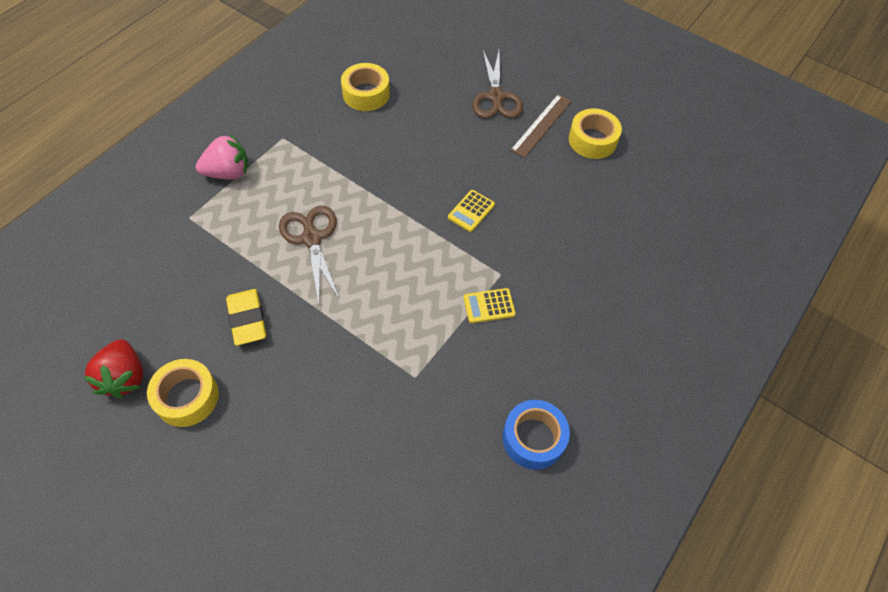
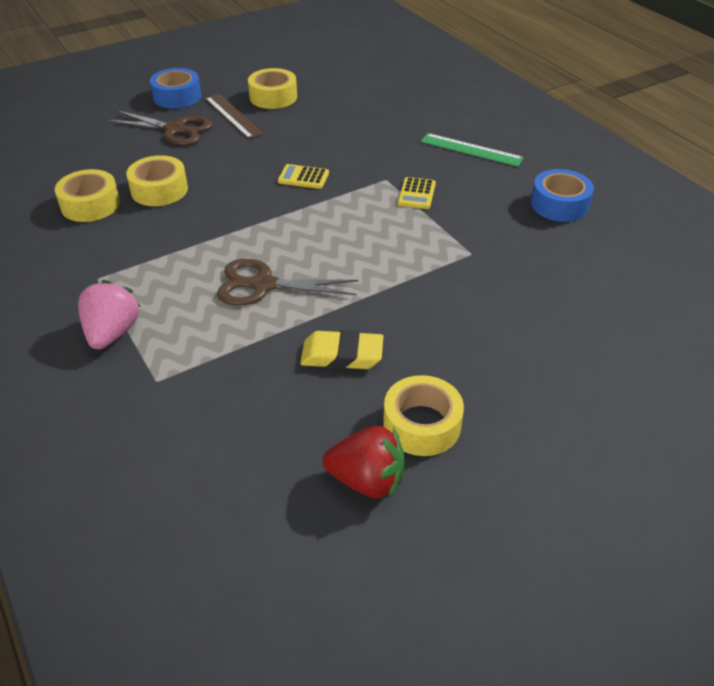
camera: 65 degrees left, 15 degrees down
yellow calculator [448,190,495,232] -> yellow calculator turned 135 degrees clockwise [278,164,329,189]
none -> yellow tape [126,155,188,206]
none -> blue tape [150,68,201,109]
none -> green ruler [421,133,524,167]

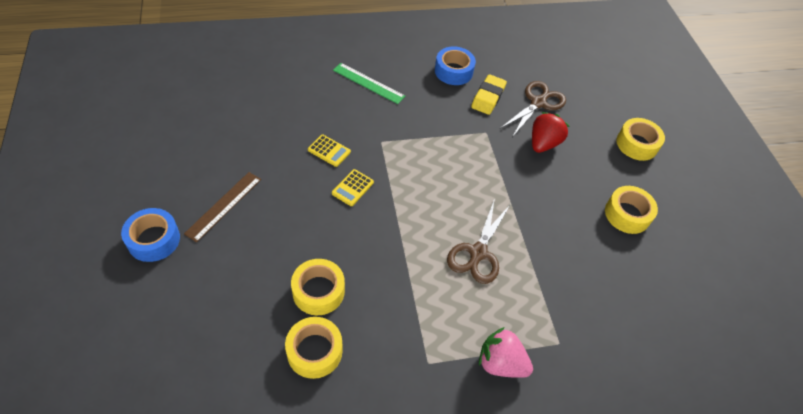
camera: 75 degrees left, 10 degrees up
brown scissors [106,110,213,146] -> brown scissors moved to [501,81,566,136]
brown ruler [205,94,264,139] -> brown ruler turned 45 degrees counterclockwise [184,172,261,243]
yellow tape [248,68,297,109] -> yellow tape moved to [616,118,665,161]
yellow eraser [300,330,383,369] -> yellow eraser moved to [471,74,507,115]
red strawberry [323,426,405,499] -> red strawberry moved to [532,112,570,153]
yellow calculator [398,177,436,209] -> yellow calculator moved to [308,135,351,167]
green ruler [421,133,524,167] -> green ruler turned 75 degrees clockwise [333,63,405,104]

